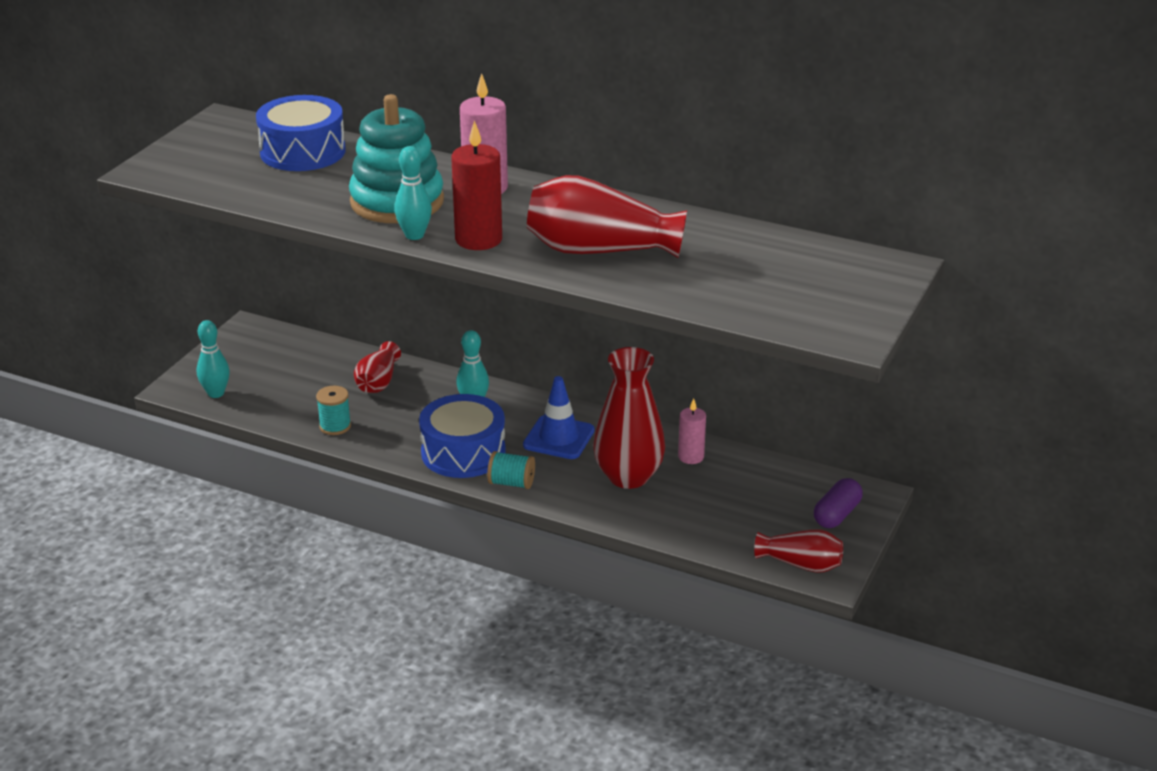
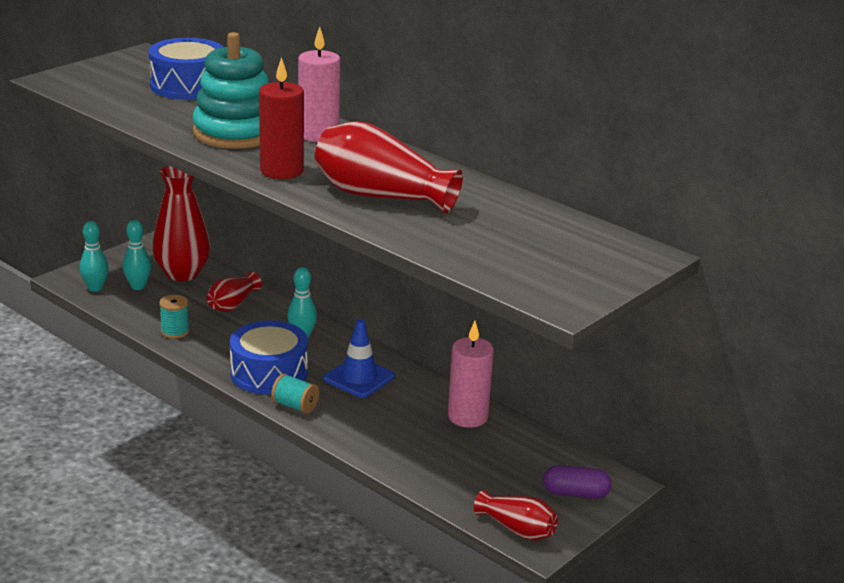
camera: 15 degrees right, 5 degrees down
turquoise bowling pin [394,146,432,240] -> turquoise bowling pin moved to [123,220,151,290]
red vase [593,347,665,489] -> red vase moved to [152,166,210,281]
pink candle [678,398,706,464] -> pink candle [448,321,494,428], size x1.66
purple capsule [814,478,863,528] -> purple capsule turned 45 degrees clockwise [543,465,612,499]

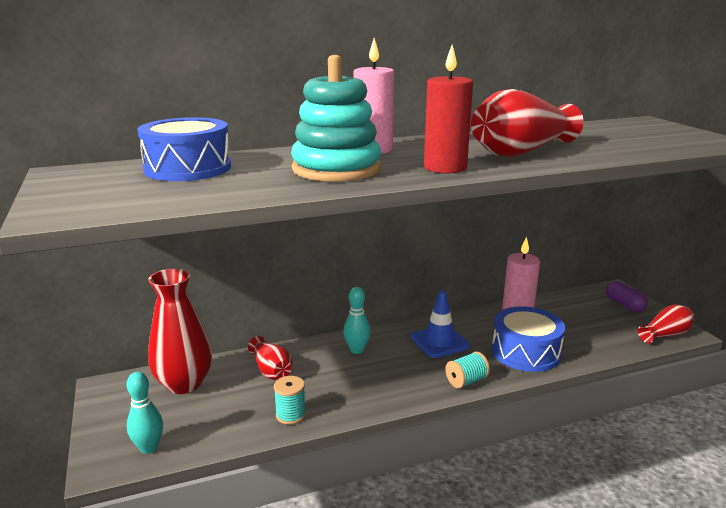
camera: 60 degrees left, 5 degrees down
turquoise bowling pin [123,220,151,290] -> none
blue drum [230,321,308,394] -> blue drum moved to [492,306,565,372]
purple capsule [543,465,612,499] -> purple capsule turned 60 degrees counterclockwise [606,281,648,312]

